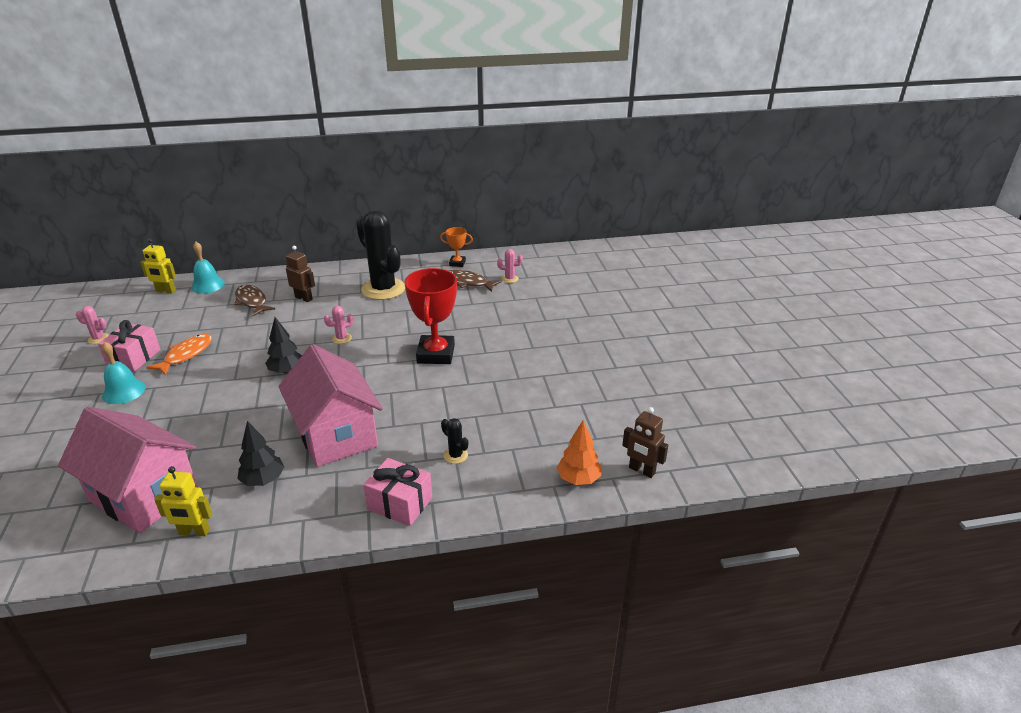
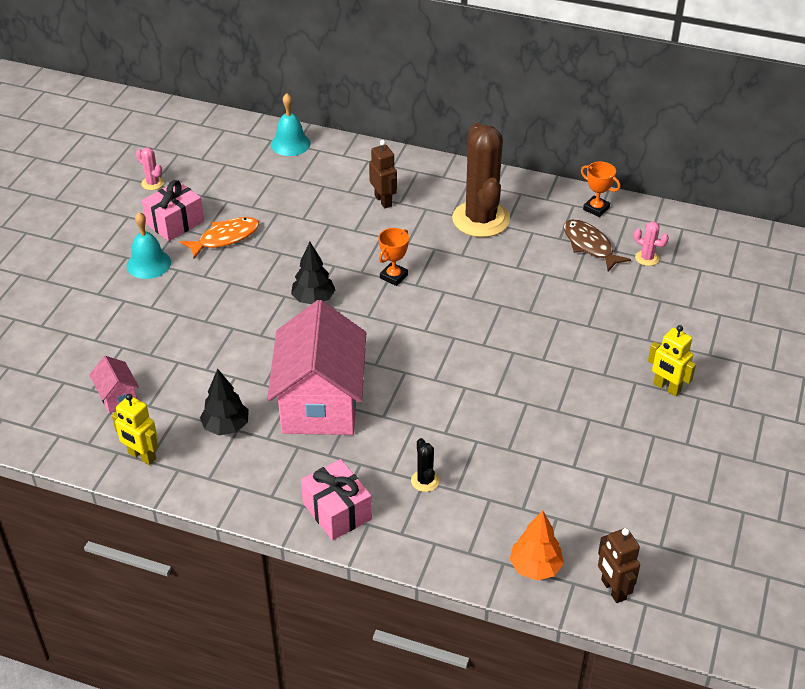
camera: 30 degrees right, 10 degrees up
pink house [58,407,198,533] -> pink house [90,356,139,413], size x0.42
yellow robot [140,239,176,293] -> yellow robot moved to [648,325,696,397]
brown fish [234,285,275,316] -> none
pink cactus [324,306,354,344] -> orange trophy [378,228,409,286]
black cactus [356,210,405,300] -> brown cactus [452,123,510,237]
red trophy [404,268,457,364] -> none

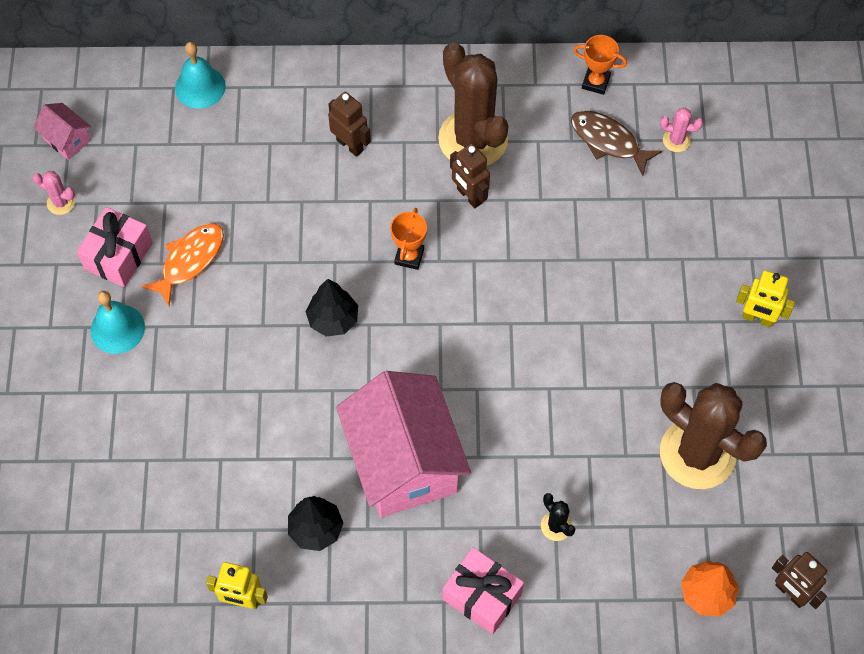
camera: 20 degrees left, 20 degrees up
pink house [90,356,139,413] -> pink house moved to [33,103,91,160]
none -> brown robot [450,143,490,208]
none -> brown cactus [660,382,767,489]

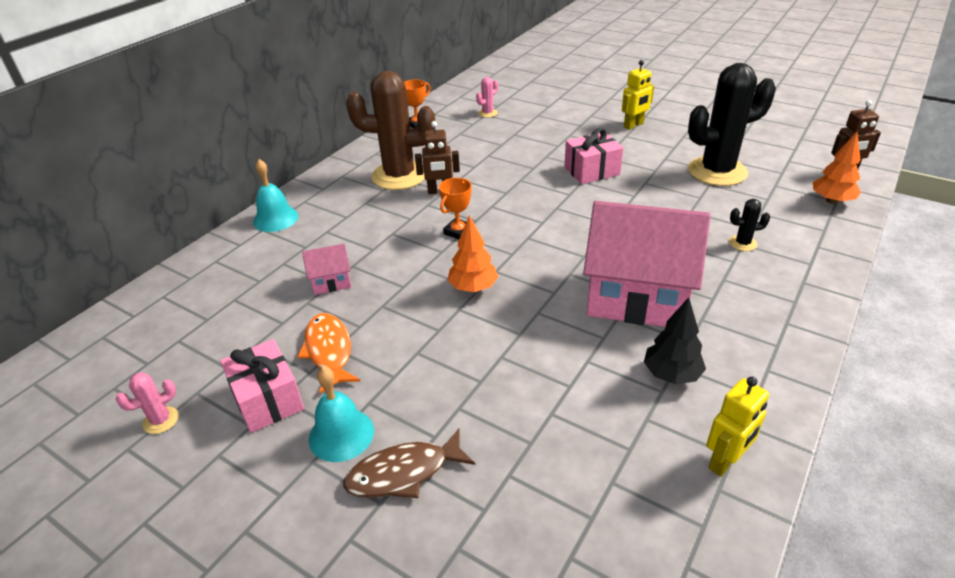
camera: 55 degrees left, 25 degrees down
pink house [33,103,91,160] -> pink house moved to [302,244,351,295]
turquoise bell [175,42,226,109] -> turquoise bell moved to [253,159,298,232]
black tree [306,279,358,337] -> orange tree [447,215,499,292]
brown robot [328,92,371,157] -> none
orange trophy [390,208,427,270] -> orange trophy turned 75 degrees clockwise [439,178,471,240]
pink gift [443,547,524,635] -> pink gift moved to [564,128,623,184]
brown fish [571,111,662,176] -> brown fish moved to [343,429,475,498]
brown cactus [660,382,767,489] -> black cactus [688,63,776,186]

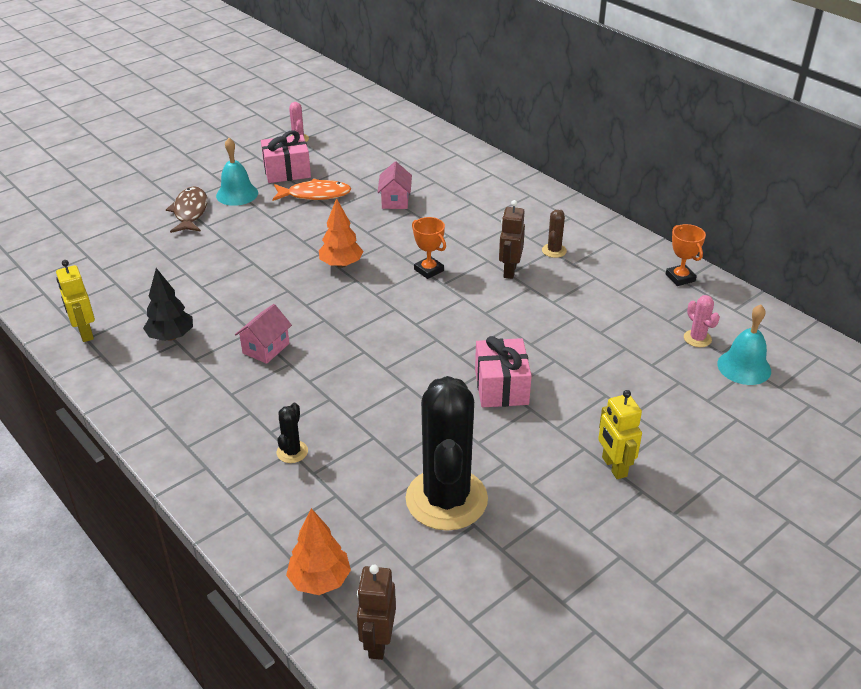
camera: 105 degrees right, 0 degrees up
turquoise bell [253,159,298,232] -> turquoise bell moved to [717,305,771,385]
brown cactus [346,71,435,190] -> brown cactus [542,210,567,258], size x0.40
pink house [583,201,711,327] -> pink house [235,304,292,364], size x0.42

